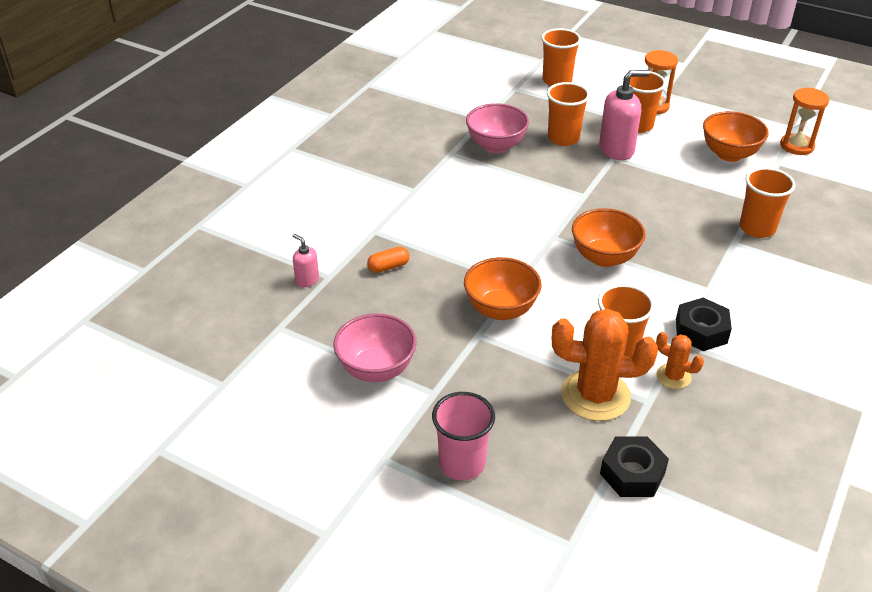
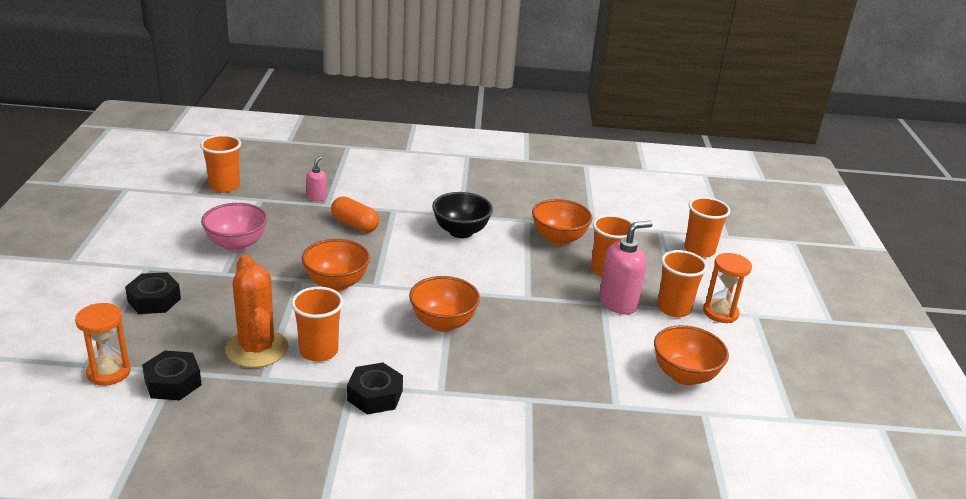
camera: 60 degrees right, 10 degrees down
orange capsule [367,247,409,273] -> orange capsule [331,196,379,232], size x1.54
pink cup [432,392,495,480] -> black nut [125,272,181,314]
pink bowl [466,103,529,153] -> orange bowl [532,199,592,246]
pink soap dispenser [599,70,650,160] -> pink soap dispenser turned 75 degrees counterclockwise [599,221,653,314]
orange cactus [656,332,704,389] -> none
orange cup [739,167,796,238] -> orange cup moved to [200,135,241,193]
orange hourglass [780,88,829,155] -> orange hourglass moved to [75,303,131,386]
none -> black bowl [432,192,493,238]

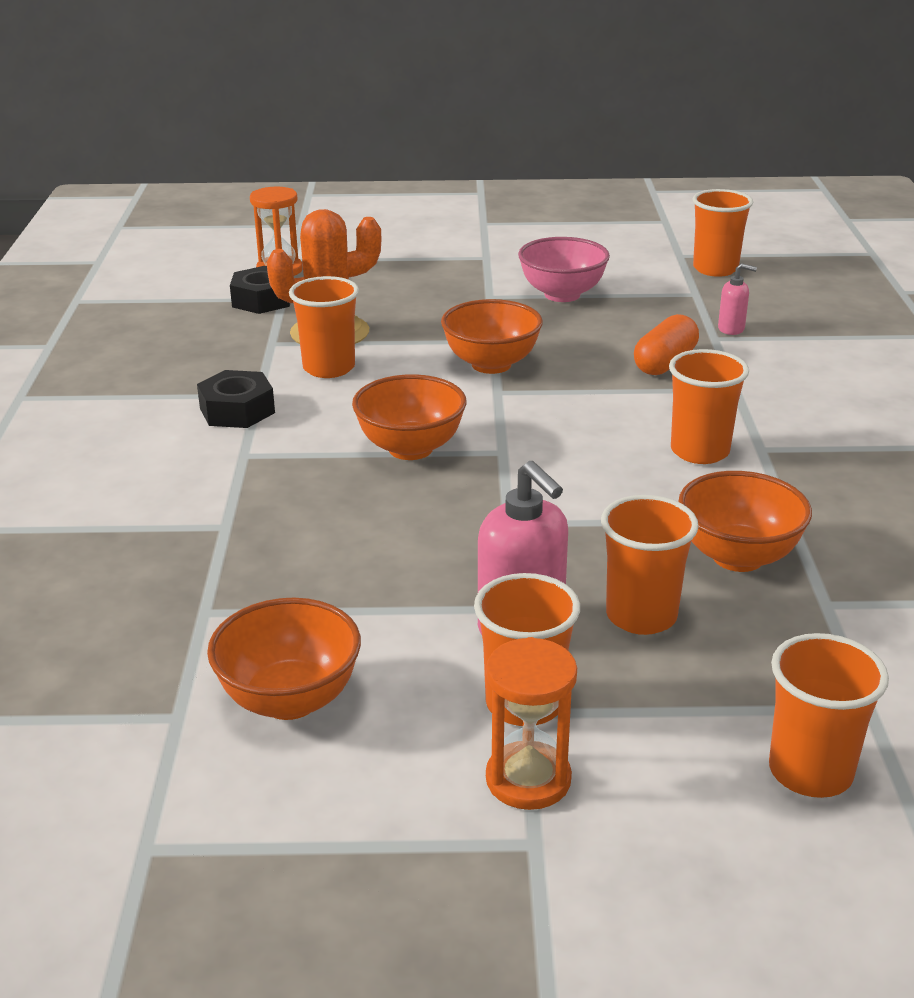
camera: 90 degrees right, 0 degrees up
black nut [125,272,181,314] -> none
black bowl [432,192,493,238] -> orange cup [669,349,749,464]

